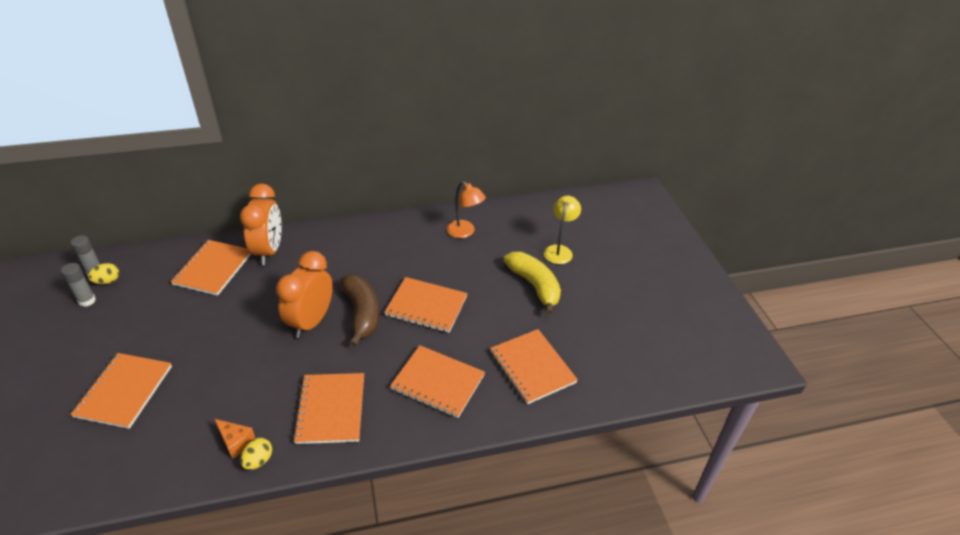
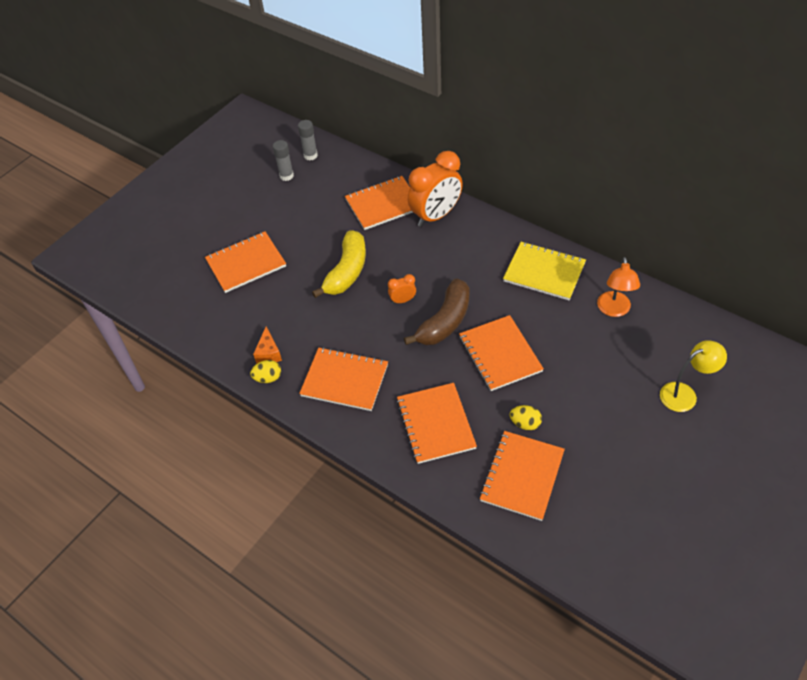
camera: 55 degrees right, 10 degrees up
yellow egg [88,263,119,284] -> yellow egg moved to [510,405,542,430]
orange clock [276,251,333,338] -> orange clock [388,274,416,304], size x0.45
orange notebook [293,373,364,444] -> orange notebook turned 60 degrees clockwise [299,347,388,411]
yellow banana [504,252,561,315] -> yellow banana moved to [312,230,366,298]
none -> yellow notebook [503,242,586,300]

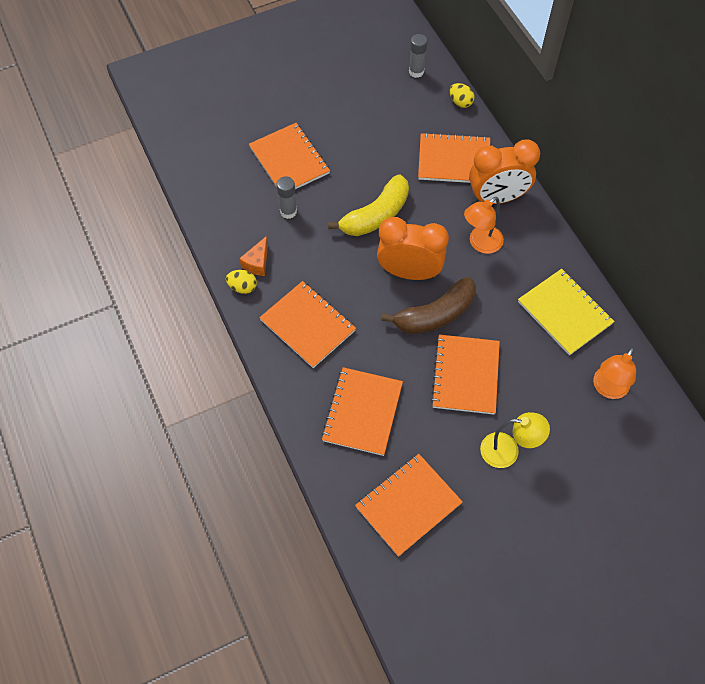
camera: 25 degrees right, 10 degrees up
orange notebook [205,232,286,293] -> orange notebook turned 60 degrees clockwise [249,123,330,189]
grey glue stick [273,140,294,181] -> grey glue stick moved to [276,176,297,219]
orange clock [388,274,416,304] -> orange clock [377,217,449,280], size x2.23
yellow egg [510,405,542,430] -> yellow egg moved to [450,83,474,108]
yellow lamp [660,340,727,412] -> yellow lamp moved to [480,412,550,468]
none -> orange lamp [464,197,504,254]

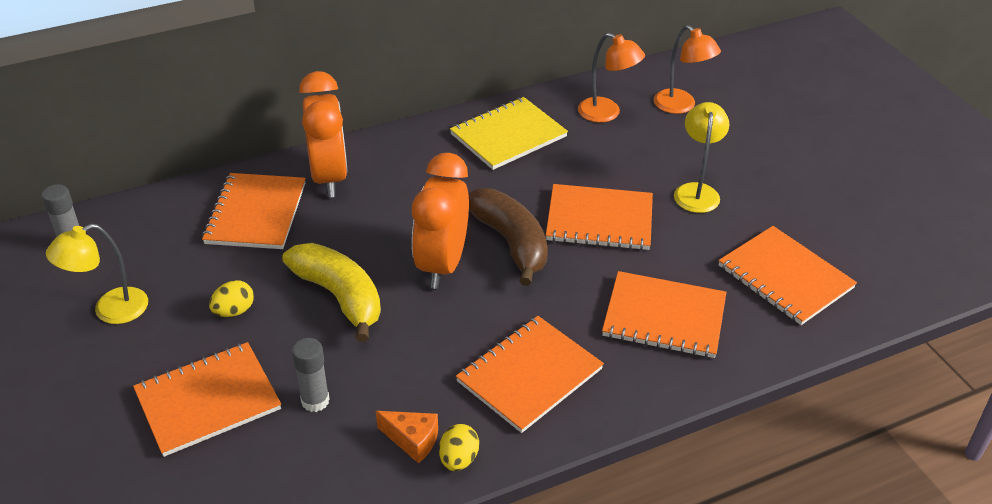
camera: 90 degrees left, 20 degrees down
yellow egg [450,83,474,108] -> yellow egg moved to [209,280,254,317]
orange lamp [464,197,504,254] -> orange lamp moved to [654,25,721,114]
none -> yellow lamp [46,224,148,324]

